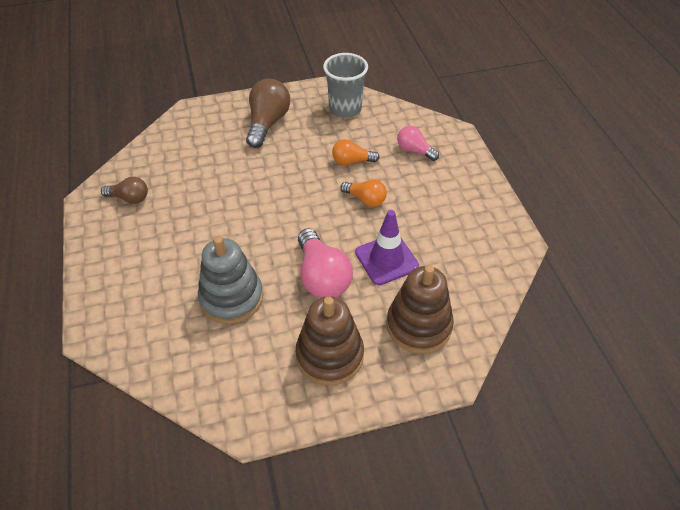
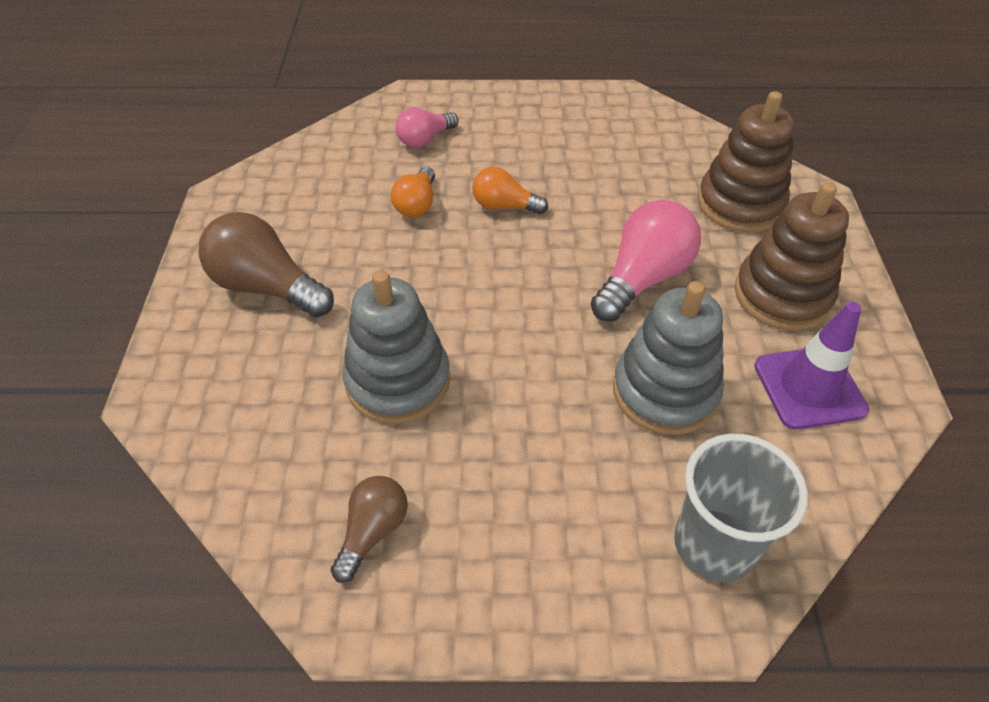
camera: 75 degrees left, 0 degrees up
pink light bulb [298,228,353,298] -> pink light bulb turned 45 degrees counterclockwise [590,200,701,322]
grey cup [323,53,368,118] -> grey cup moved to [674,434,808,582]
orange light bulb [340,179,387,207] -> orange light bulb turned 120 degrees counterclockwise [472,167,548,214]
purple traffic cone [355,210,419,285] -> purple traffic cone moved to [754,302,869,430]
none -> grey stacking toy [342,270,450,424]

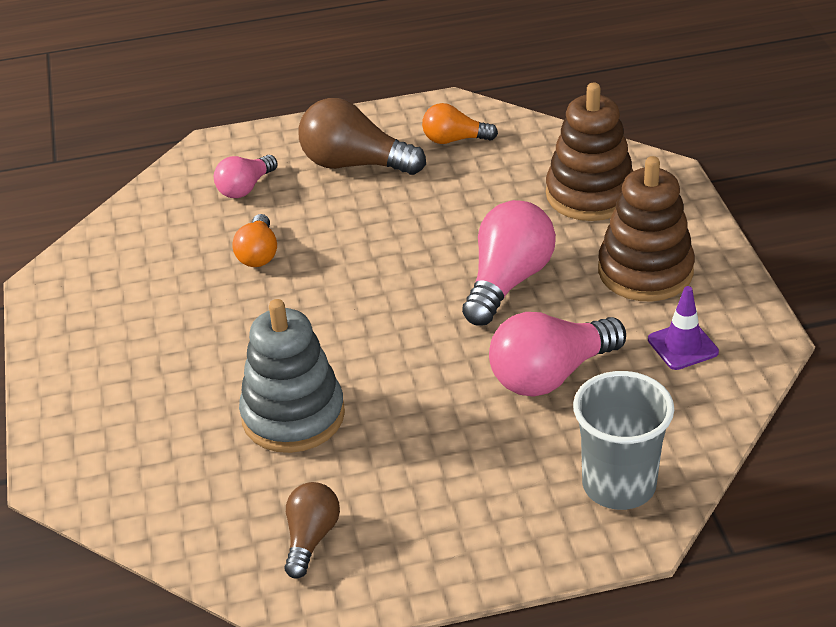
camera: 10 degrees left, 10 degrees down
brown light bulb [199,212,334,318] -> brown light bulb moved to [298,98,426,175]
orange light bulb [472,167,548,214] -> orange light bulb moved to [422,103,498,144]
grey stacking toy [613,281,724,435] -> pink light bulb [489,312,626,397]
purple traffic cone [754,302,869,430] -> purple traffic cone [648,286,719,370], size x0.65

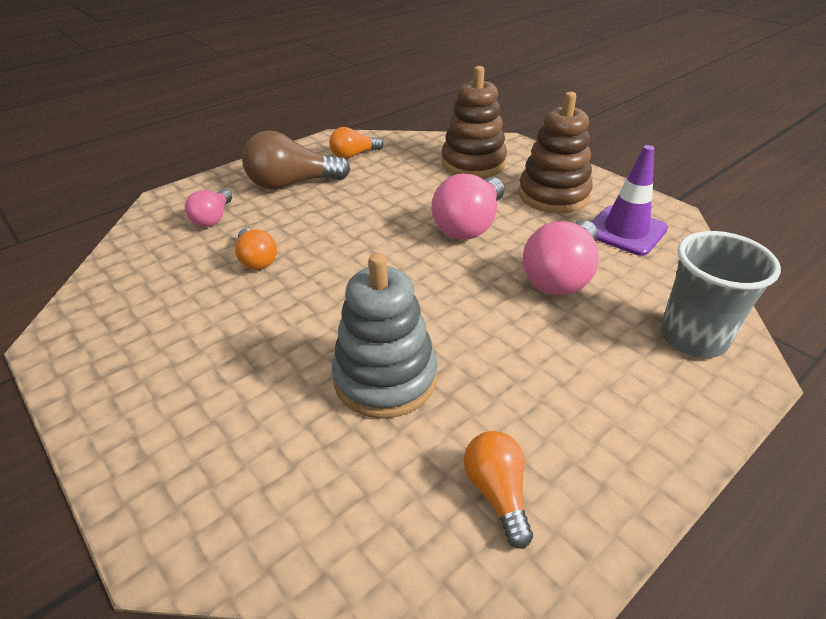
camera: 30 degrees left, 0 degrees up
brown light bulb [285,482,340,579] -> orange light bulb [464,431,533,549]
pink light bulb [462,200,556,325] -> pink light bulb turned 150 degrees counterclockwise [431,173,504,240]
purple traffic cone [648,286,719,370] -> purple traffic cone [592,145,668,256], size x1.53

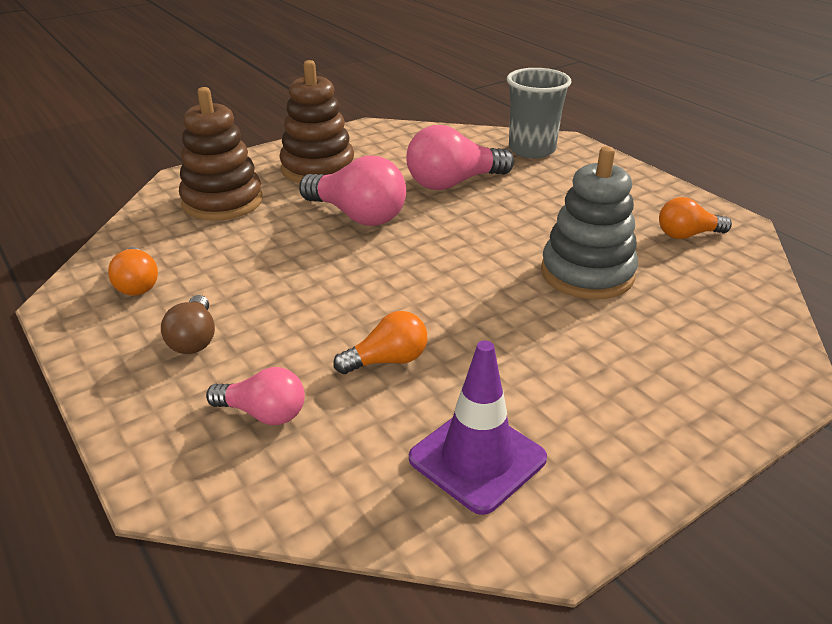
camera: 85 degrees left, 5 degrees down
brown light bulb [242,131,351,190] -> brown light bulb [161,295,215,354], size x0.59
pink light bulb [522,220,599,295] -> pink light bulb turned 120 degrees clockwise [406,125,514,190]
purple traffic cone [592,145,668,256] -> purple traffic cone moved to [409,341,547,515]

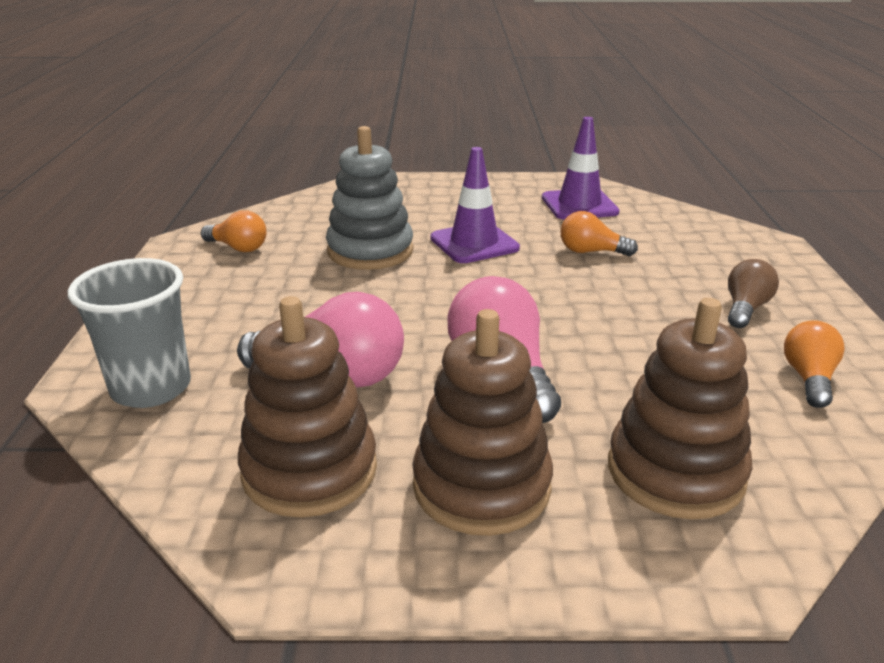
camera: 145 degrees left, 5 degrees down
pink light bulb [206,367,305,425] -> none
none -> brown stacking toy [238,296,377,518]
none -> purple traffic cone [430,147,520,263]

